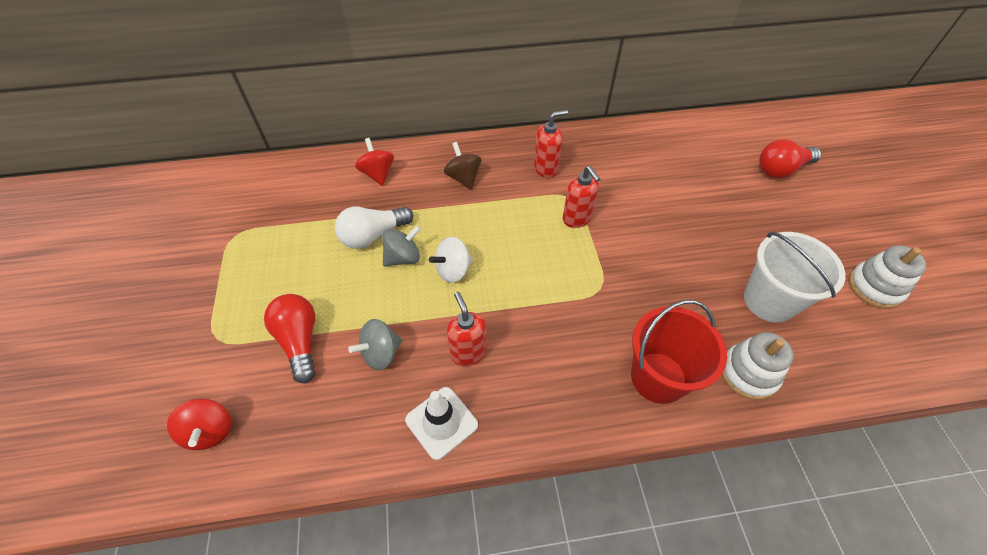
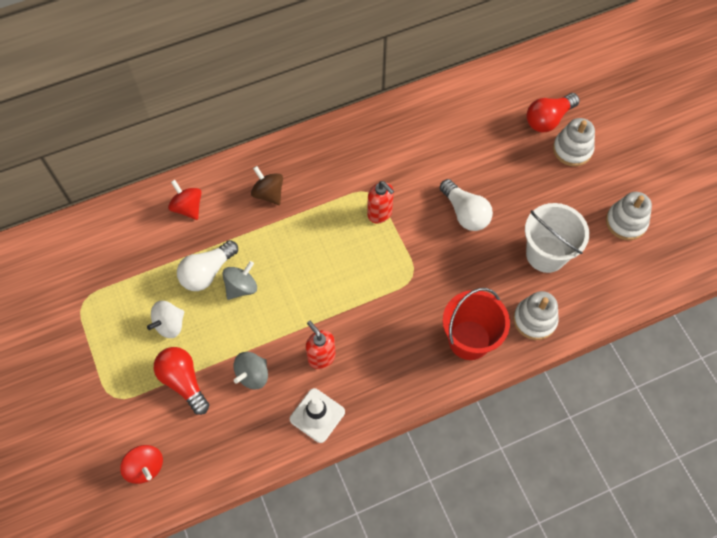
camera: 15 degrees left, 10 degrees up
white spinning top [429,237,473,283] -> white spinning top moved to [147,301,184,338]
red soap dispenser [534,110,568,178] -> none
none -> white light bulb [440,179,493,231]
none -> white stacking toy [553,118,595,166]

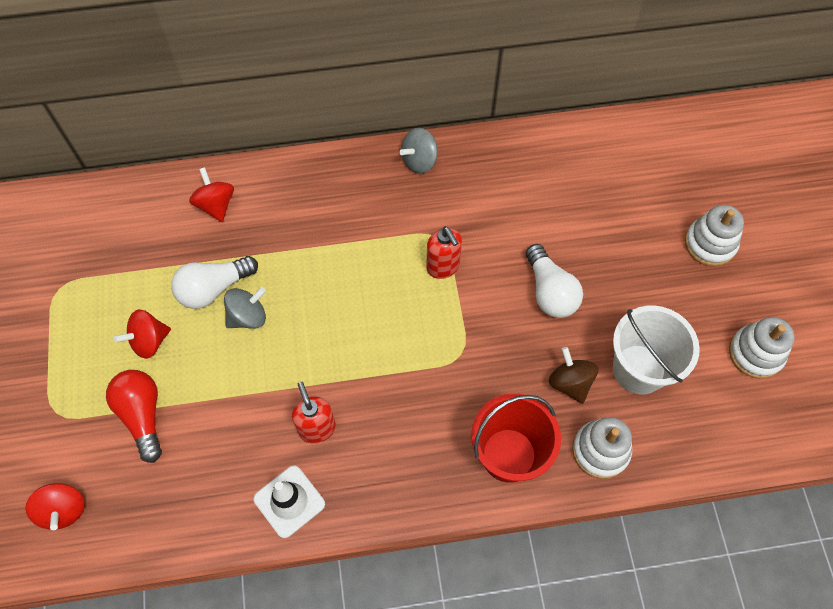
camera: 15 degrees right, 0 degrees up
white spinning top [147,301,184,338] -> red spinning top [114,309,171,359]
grey spinning top [234,352,268,389] -> grey spinning top moved to [399,128,438,174]
brown spinning top [251,166,283,205] -> brown spinning top moved to [549,347,598,404]
red light bulb [526,93,580,132] -> none

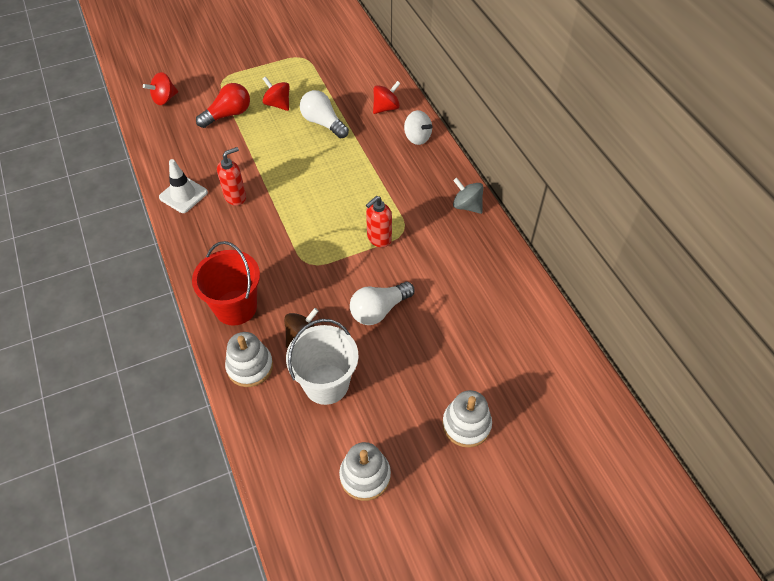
camera: 75 degrees right, 10 degrees down
grey spinning top [224,287,266,329] -> none
none -> white spinning top [404,110,432,145]

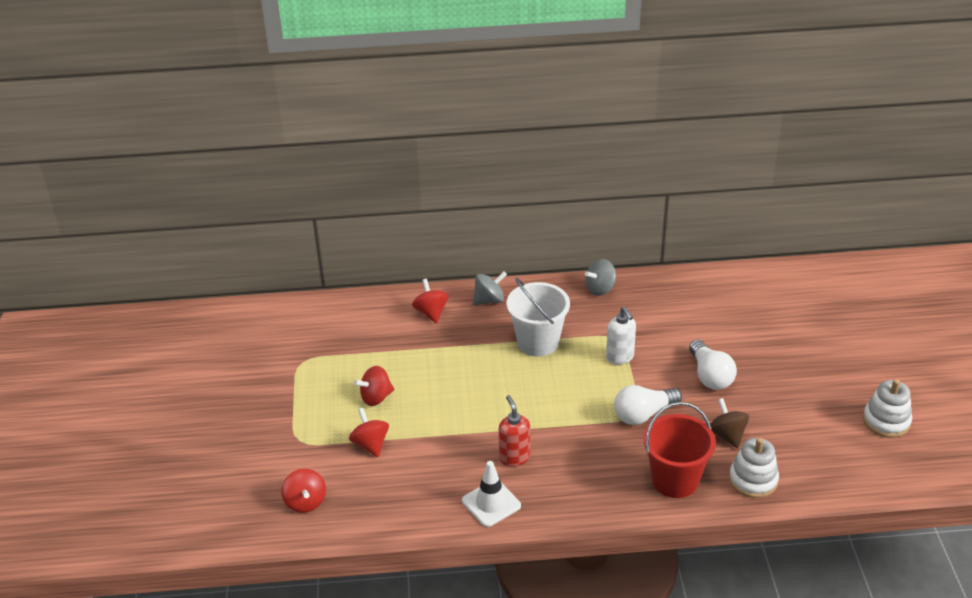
camera: 70 degrees left, 15 degrees down
red light bulb [196,83,250,128] -> red spinning top [349,408,389,457]
white bucket [286,319,359,405] -> white bucket moved to [506,278,570,357]
white light bulb [300,90,349,139] -> white light bulb moved to [614,385,682,425]
red soap dispenser [366,196,392,247] -> white soap dispenser [606,307,636,365]
white spinning top [404,110,432,145] -> grey spinning top [473,271,507,305]
white stacking toy [442,390,492,448] -> none

